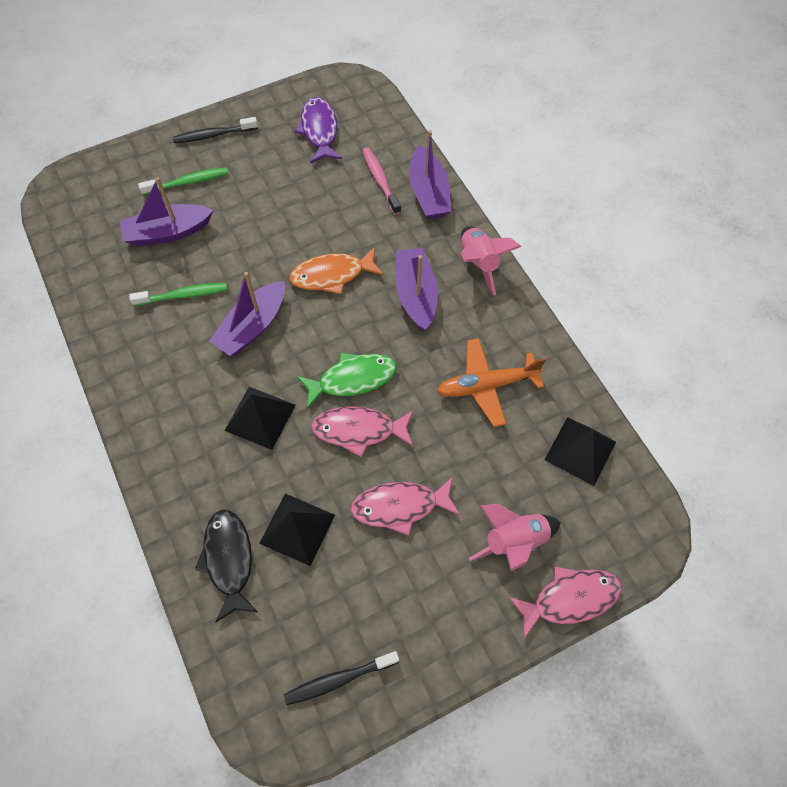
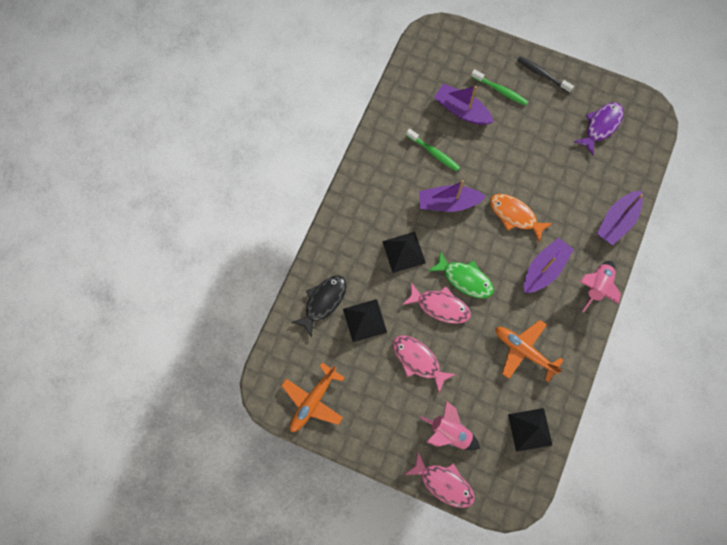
camera: 50 degrees right, 10 degrees up
black toothbrush [284,651,399,705] -> orange plane [281,362,345,432]
pink fish [311,406,414,457] -> pink fish turned 150 degrees clockwise [402,282,471,324]
pink toothbrush [362,147,401,215] -> none

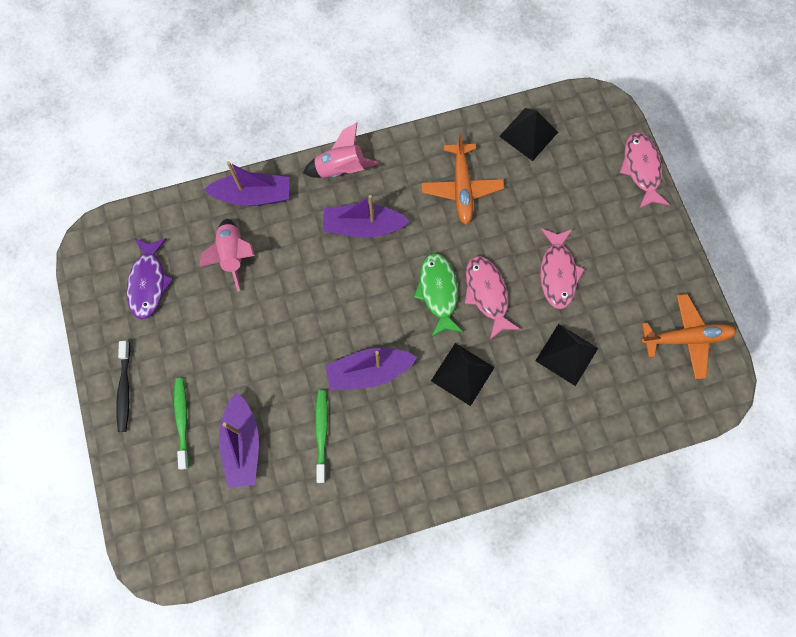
camera: 130 degrees left, 0 degrees up
black fish [291,275,346,338] -> none
purple boat [419,180,486,212] -> purple boat turned 120 degrees clockwise [325,348,417,390]
pink rocket [420,401,480,450] -> pink rocket moved to [199,219,255,291]
orange fish [490,194,553,243] -> none
purple fish [574,103,624,156] -> purple fish turned 90 degrees counterclockwise [127,238,173,319]

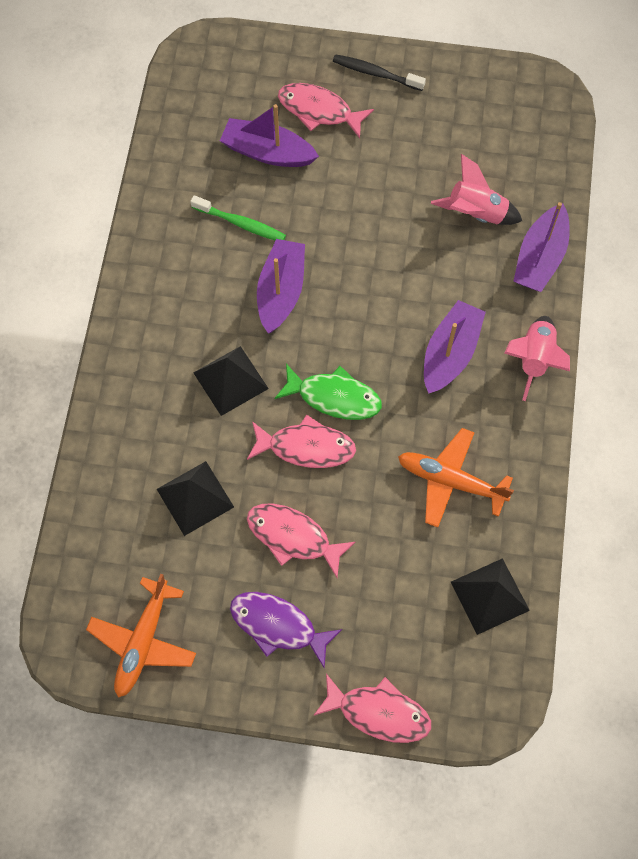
camera: 115 degrees right, 5 degrees down
purple fish [127,238,173,319] -> purple fish moved to [230,592,342,668]
green toothbrush [174,378,189,470] -> pink fish [278,83,374,138]

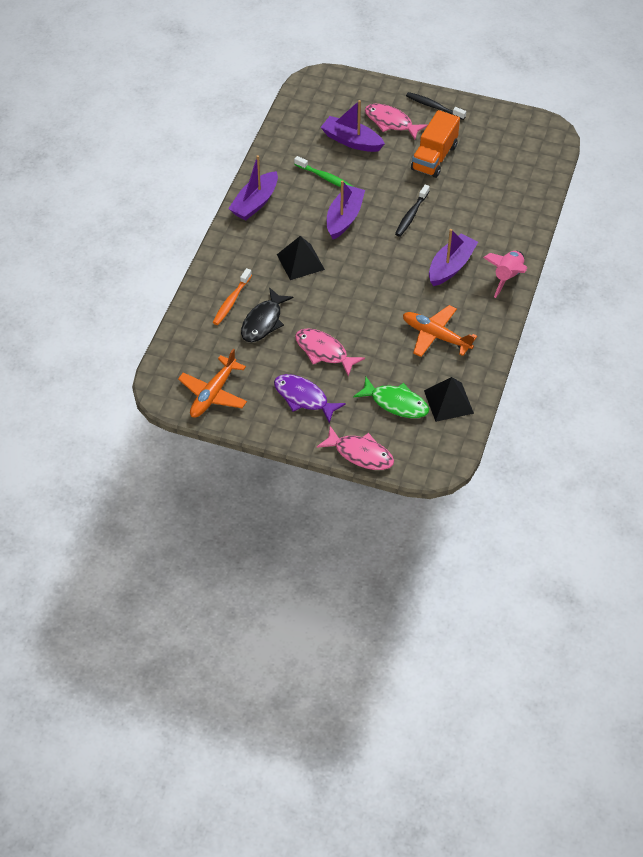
camera: 10 degrees right, 15 degrees down
black pyramid [157,461,234,536] -> black fish [241,287,293,342]
pink fish [247,414,356,468] -> none
green fish [274,364,382,420] -> green fish moved to [353,377,429,418]
pink rocket [431,154,522,225] -> none
purple boat [514,202,570,292] -> purple boat moved to [228,155,278,220]
none -> orange toothbrush [213,268,252,325]
none -> black toothbrush [395,185,430,237]
none -> orange truck [411,110,460,178]

